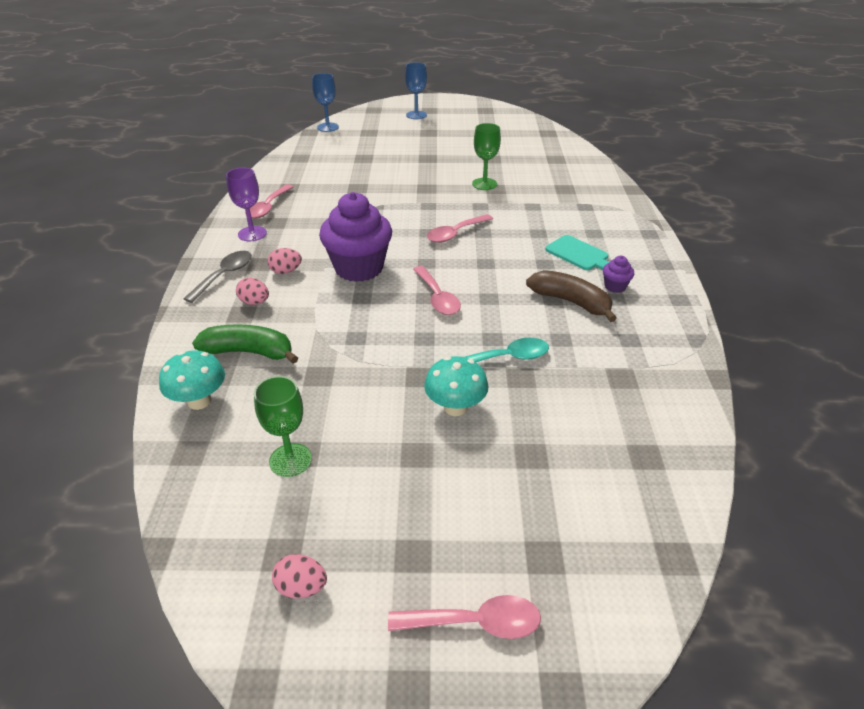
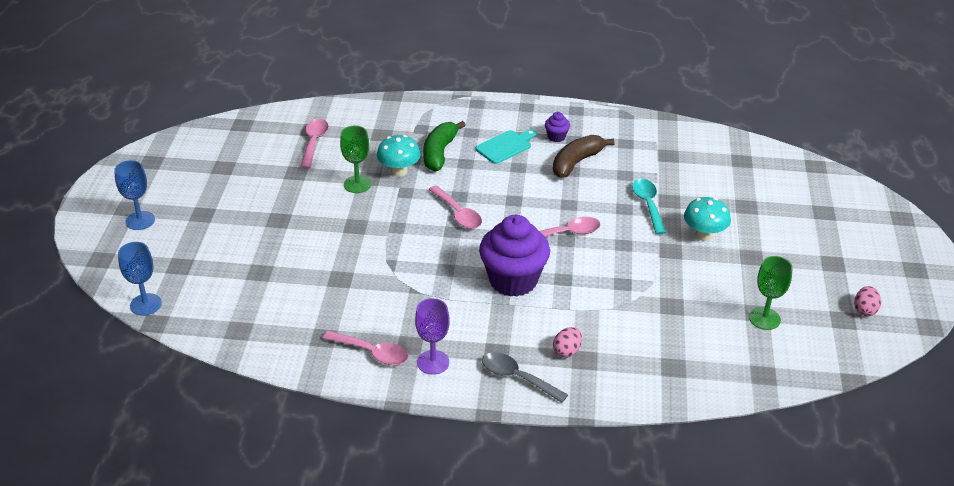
camera: 85 degrees left, 0 degrees up
turquoise mushroom [159,350,225,410] -> turquoise mushroom moved to [377,135,421,177]
green banana [192,325,298,364] -> green banana moved to [423,121,466,172]
pink egg [267,248,302,274] -> none
pink spoon [388,595,541,639] -> pink spoon moved to [300,119,329,169]

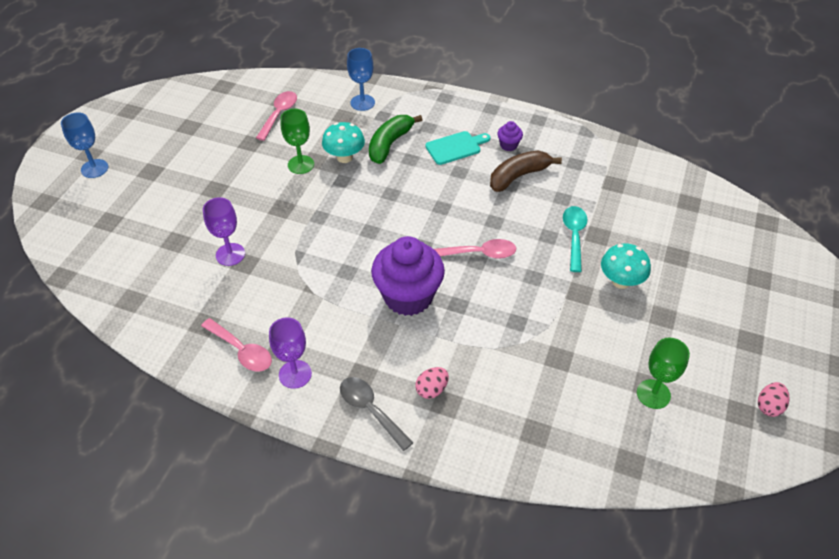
camera: 15 degrees right, 10 degrees up
blue goblet [118,242,162,316] -> blue goblet moved to [347,48,375,111]
pink spoon [428,185,482,229] -> none
none -> purple goblet [203,197,245,266]

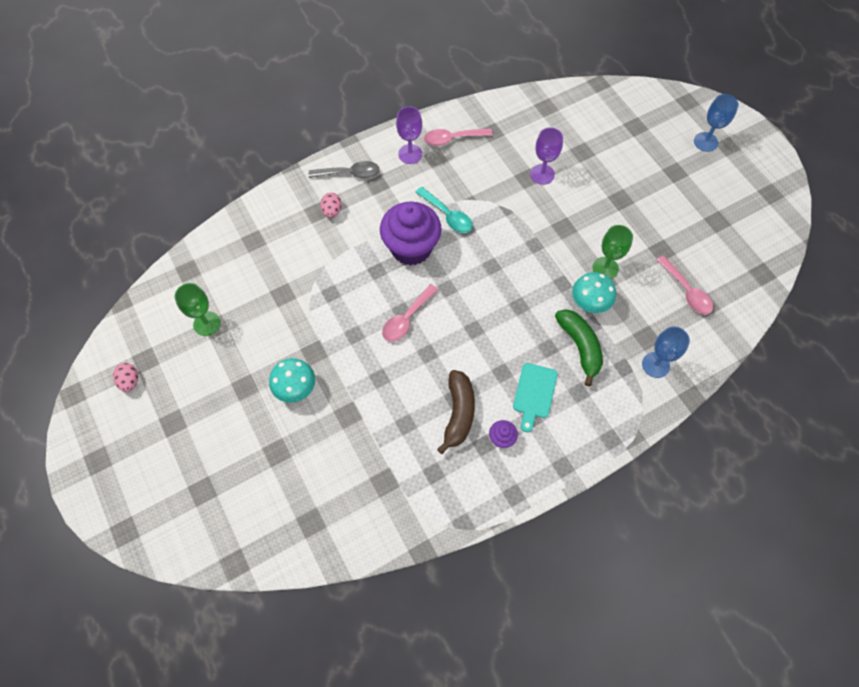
camera: 130 degrees right, 15 degrees up
turquoise spoon [563,206,588,272] -> turquoise spoon moved to [415,187,473,233]

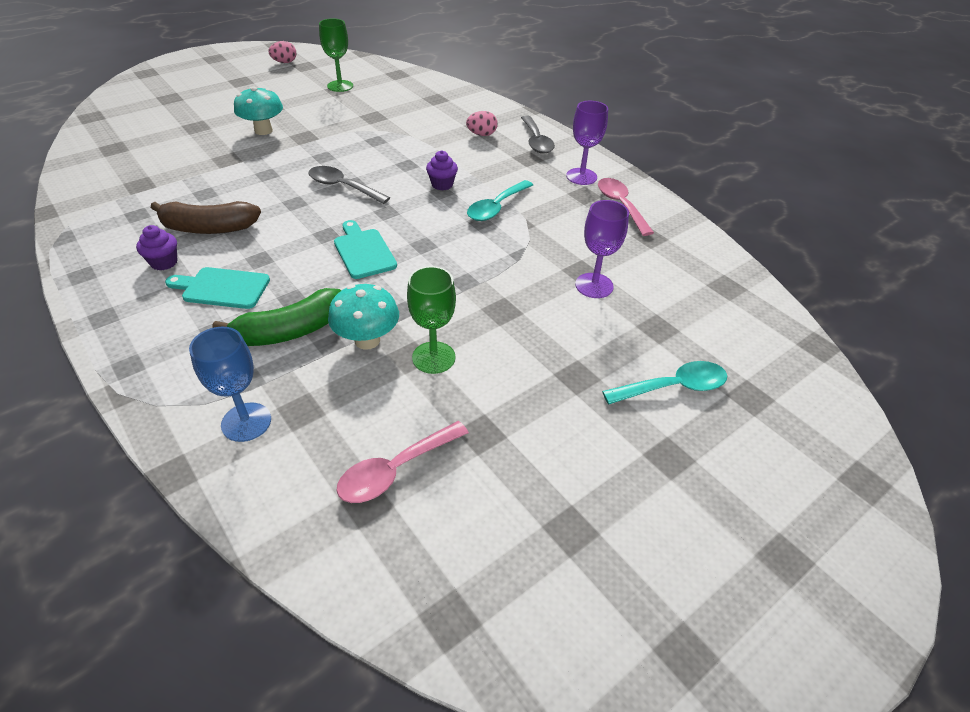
camera: 80 degrees right, 20 degrees down
purple cupcake [380,202,442,266] -> purple cupcake [426,151,458,190], size x0.42
pink spoon [382,284,438,342] -> grey spoon [308,166,390,204]
blue goblet [694,94,739,152] -> none
none -> turquoise cutting board [334,220,397,279]
none -> turquoise spoon [602,361,727,404]

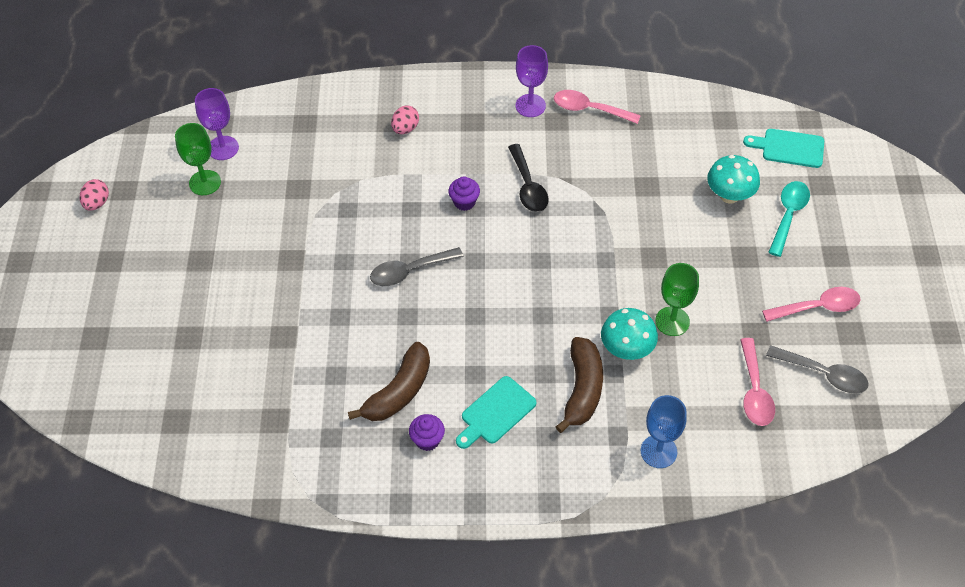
camera: 50 degrees left, 10 degrees up
green banana [212,288,341,346] -> brown banana [556,337,603,433]
turquoise mushroom [234,87,283,135] -> turquoise mushroom moved to [707,155,760,204]
turquoise cutting board [334,220,397,279] -> turquoise cutting board moved to [743,129,824,168]
turquoise spoon [467,180,533,221] -> black spoon [508,144,549,212]
grey spoon [521,115,555,154] -> grey spoon moved to [766,345,869,394]
purple goblet [575,200,629,298] -> purple goblet moved to [195,88,239,160]
none -> pink spoon [762,287,861,322]

